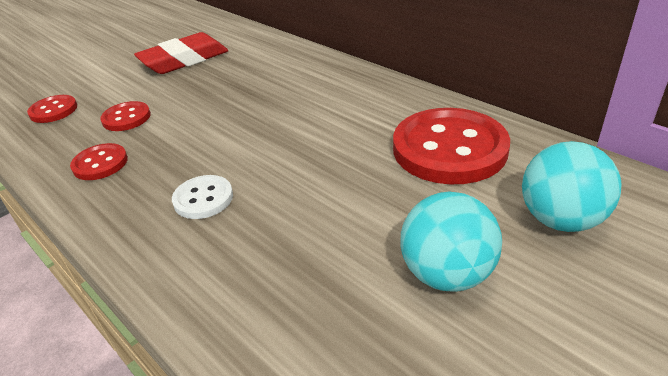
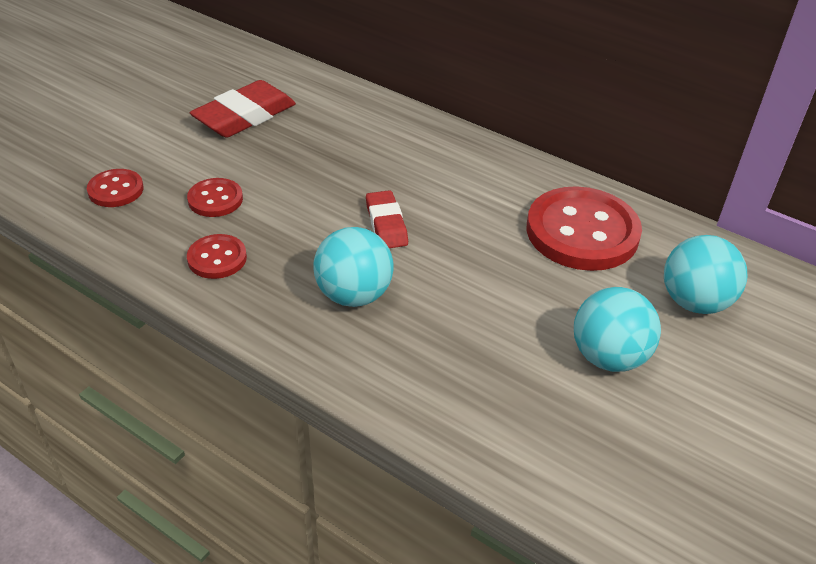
camera: 15 degrees left, 5 degrees up
white button [172,175,233,219] -> turquoise ball [313,227,394,307]
none -> red eraser [366,190,408,248]

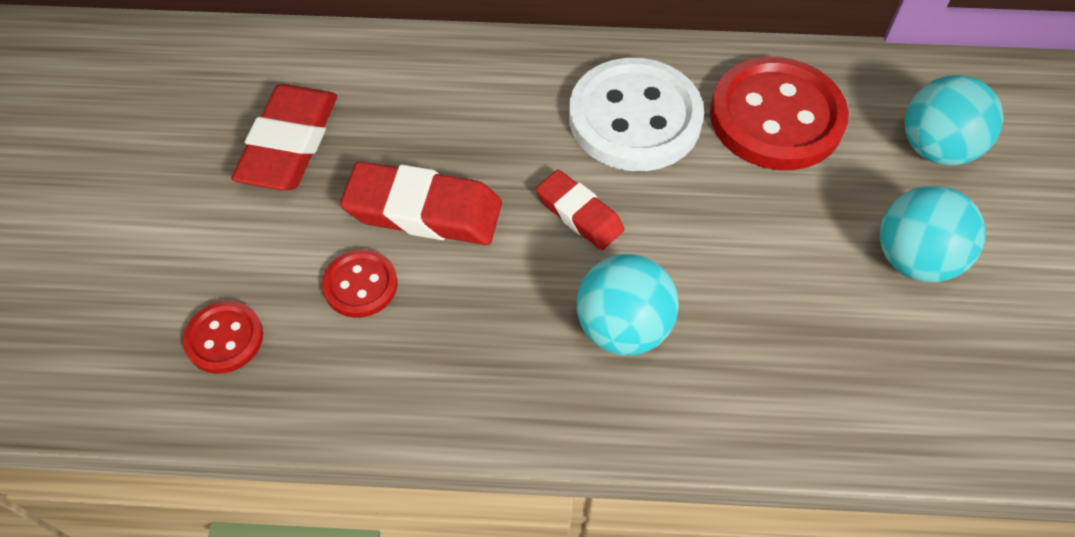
camera: 30 degrees left, 15 degrees up
red button [187,234,247,279] -> none
none -> red eraser [340,161,502,245]
none -> white button [569,58,704,171]

